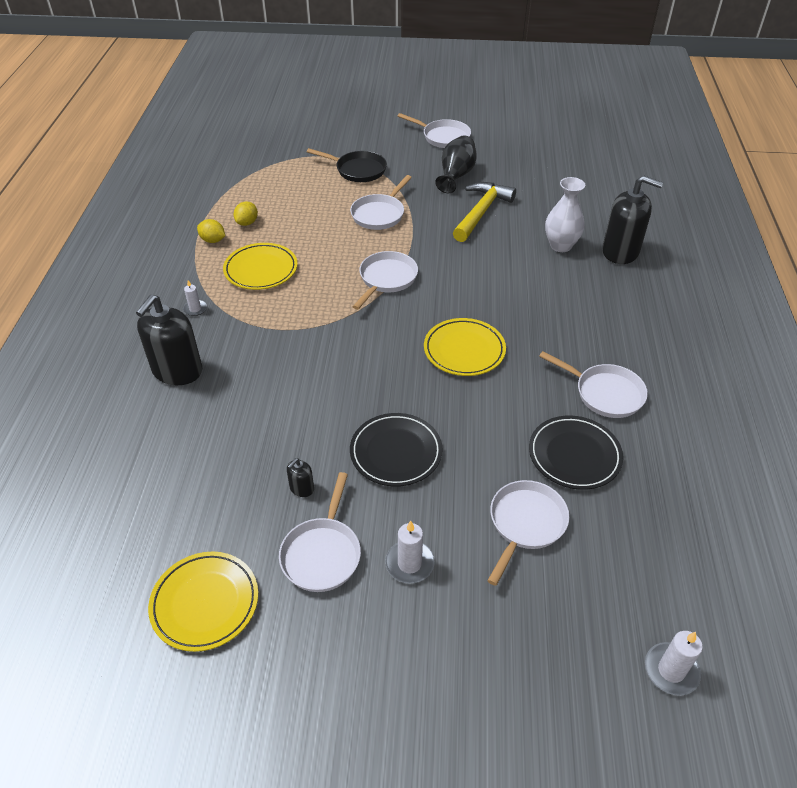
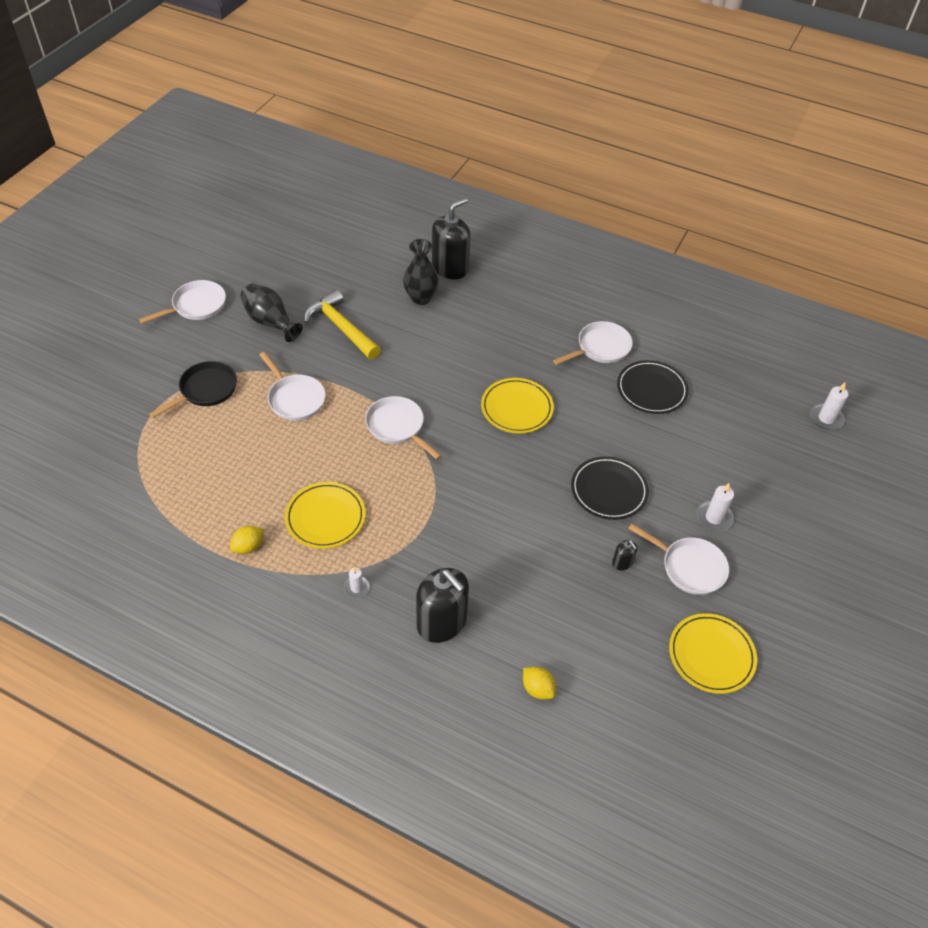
camera: 70 degrees left, 5 degrees up
yellow lemon [233,201,258,226] -> yellow lemon moved to [523,667,556,700]
white pan [487,480,570,586] -> none
white vase [545,177,585,252] -> black vase [403,239,439,305]

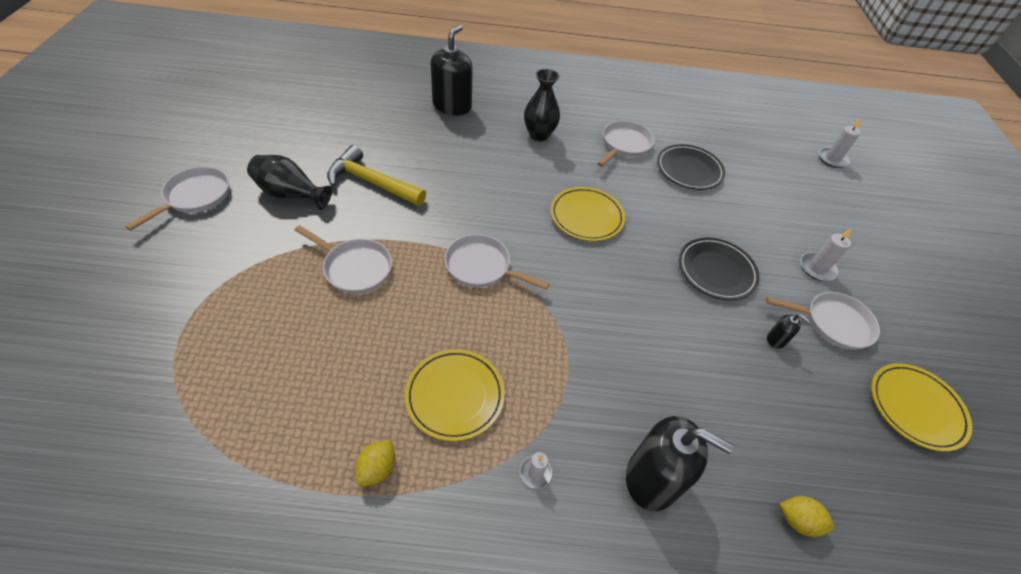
camera: 25 degrees left, 0 degrees up
black pan [149,361,237,418] -> none
black vase [403,239,439,305] -> black vase moved to [524,69,560,141]

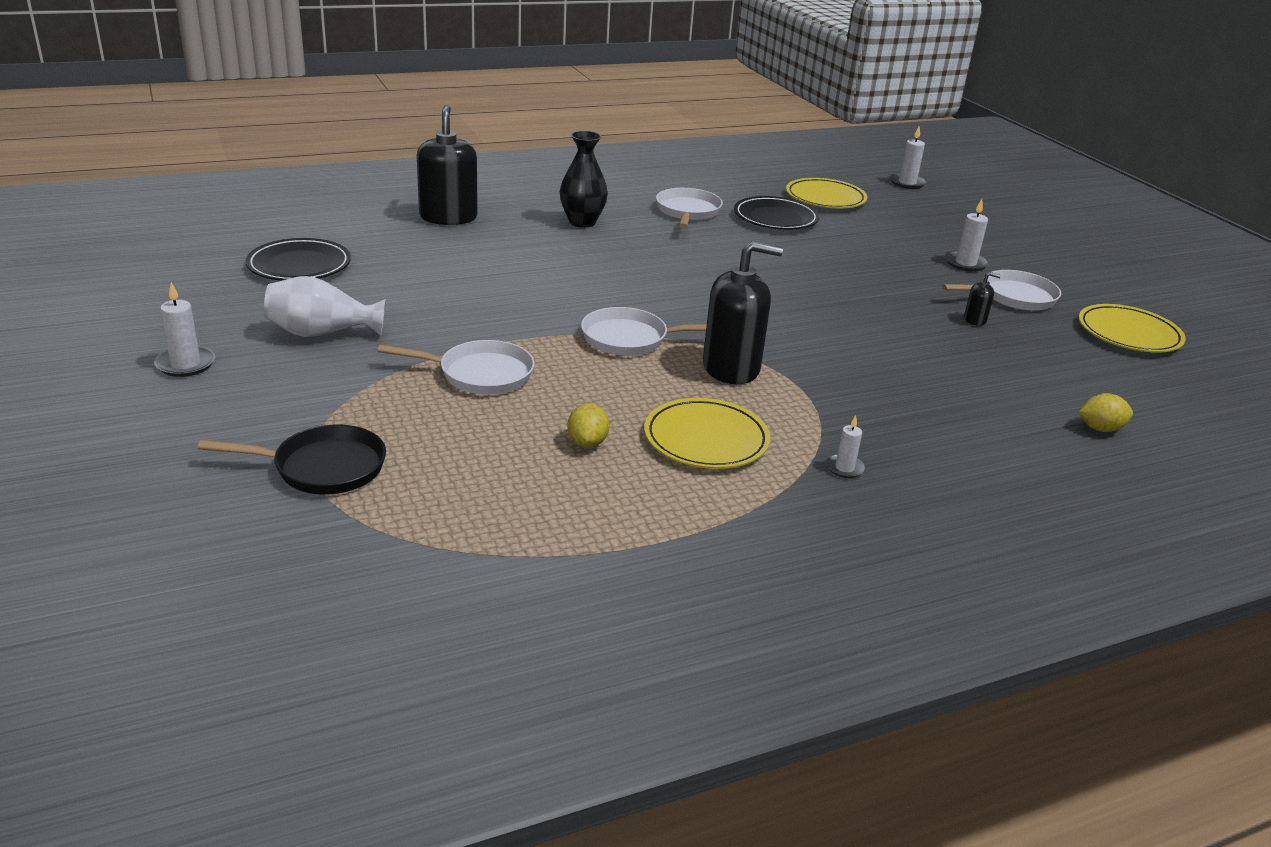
camera: 25 degrees left, 20 degrees down
white pan [125,167,229,231] -> white candle [154,282,215,377]
black vase [247,155,332,210] -> white vase [264,276,386,337]
yellow hammer [327,145,426,206] -> none
yellow lemon [355,440,395,487] -> yellow lemon moved to [567,403,610,448]
yellow plate [550,187,625,241] -> yellow plate moved to [786,178,867,208]
black soap dispenser [626,416,734,511] -> black soap dispenser moved to [703,241,783,384]
black plate [679,237,760,300] -> black plate moved to [246,238,351,281]
none -> black pan [198,425,386,495]

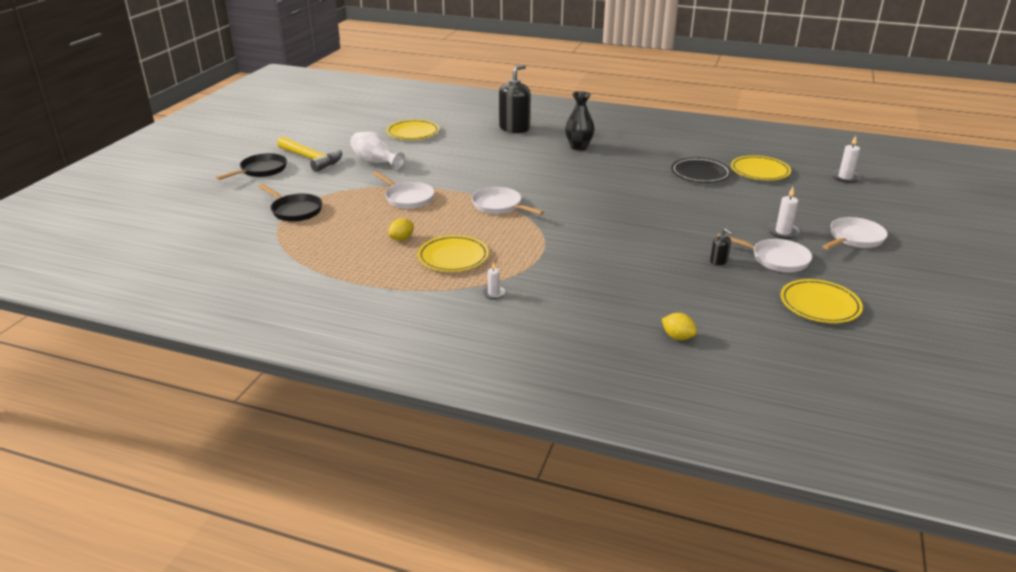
camera: 45 degrees right, 0 degrees up
white candle [154,282,215,377] -> yellow hammer [277,136,342,172]
black plate [246,238,351,281] -> yellow plate [386,119,439,140]
white pan [656,188,723,228] -> white pan moved to [823,217,888,249]
black soap dispenser [703,241,783,384] -> none
none -> black pan [216,153,287,180]

